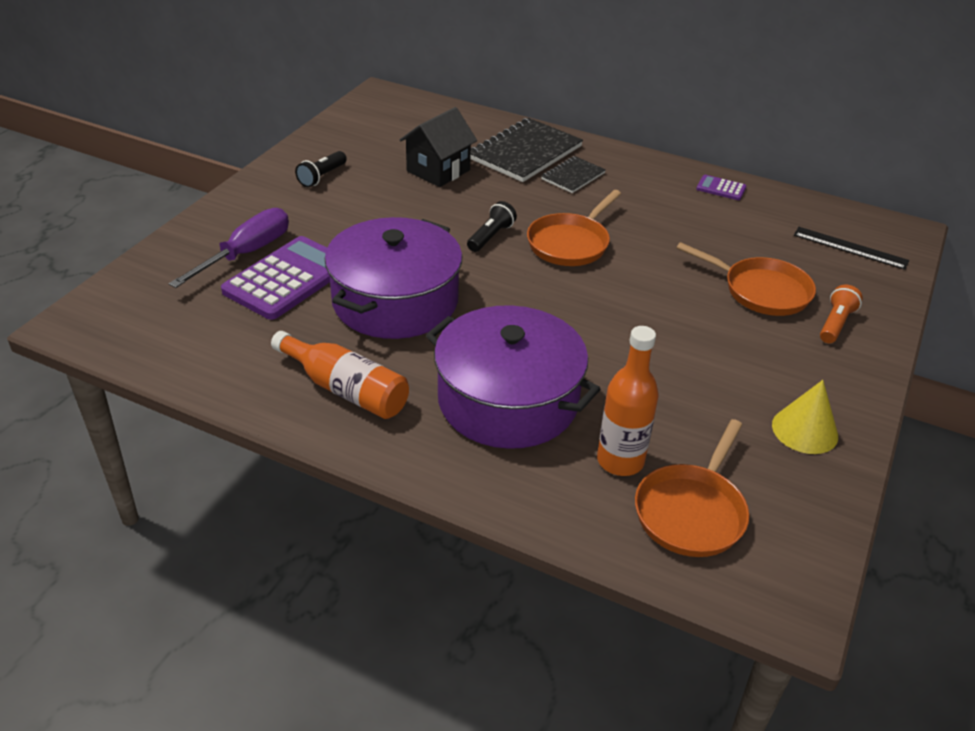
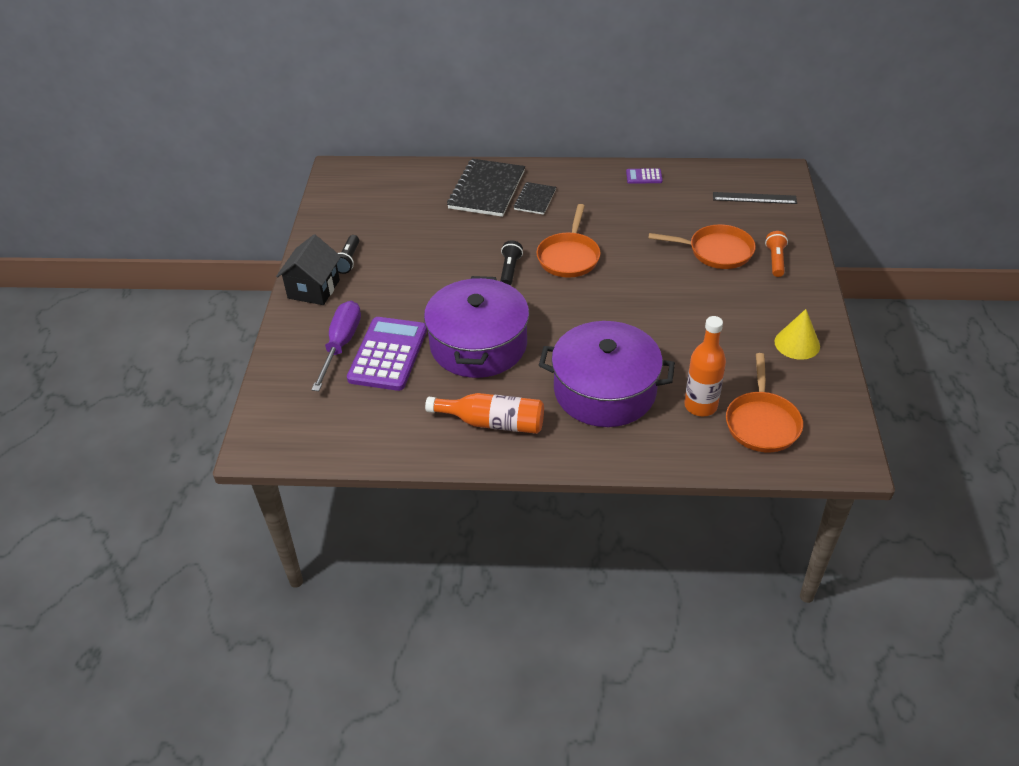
camera: 20 degrees left, 5 degrees up
black house [400,107,477,187] -> black house moved to [276,235,341,305]

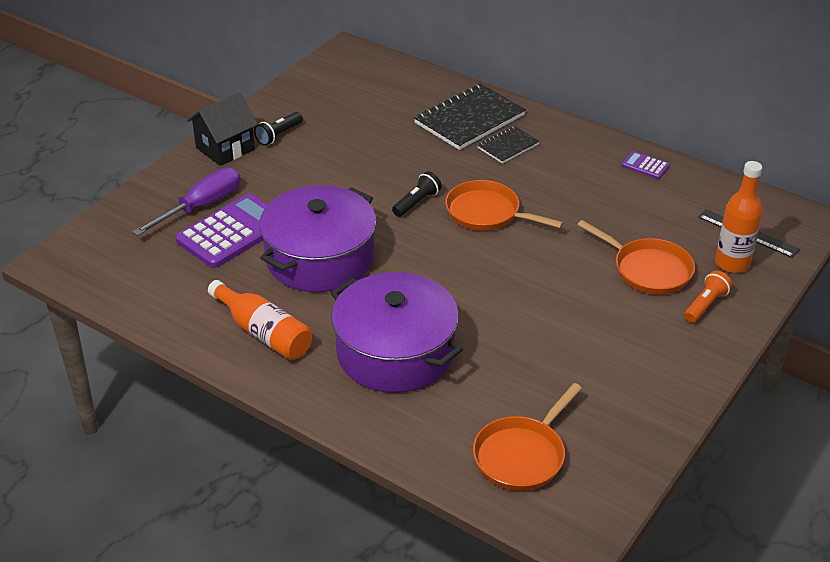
camera: 30 degrees right, 5 degrees down
orange pan [536,204,601,278] -> orange pan turned 75 degrees clockwise [445,180,564,231]
orange bottle [684,316,726,416] -> orange bottle moved to [715,161,763,273]
yellow cone [774,309,820,360] -> none

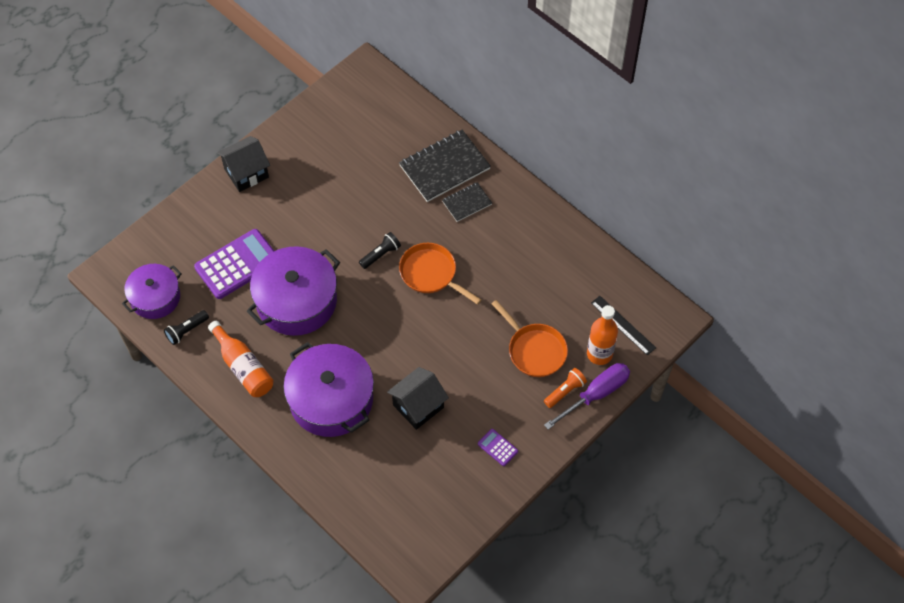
camera: 10 degrees right, 20 degrees up
purple screwdriver [132,167,241,236] -> purple screwdriver moved to [544,363,630,430]
black flashlight [254,112,303,146] -> black flashlight moved to [164,310,209,345]
orange pan [473,383,582,491] -> none
purple calculator [621,151,670,179] -> purple calculator moved to [478,429,518,466]
none -> purple pot [122,264,182,319]
none -> black house [387,367,449,430]

